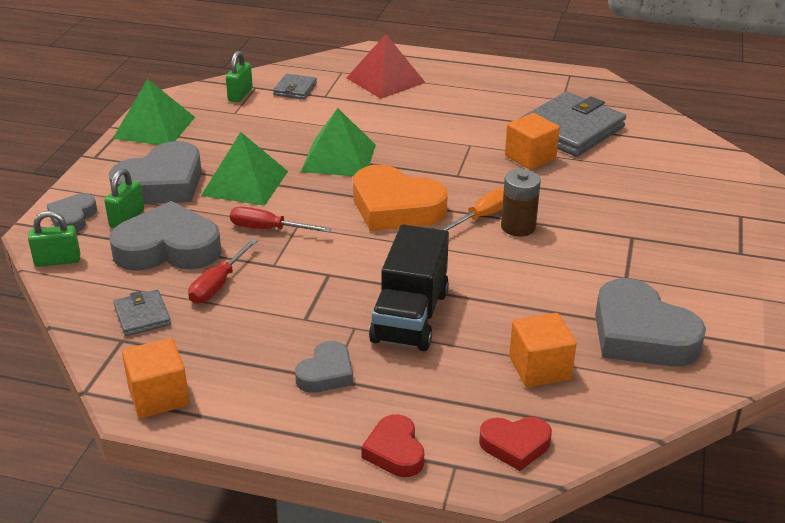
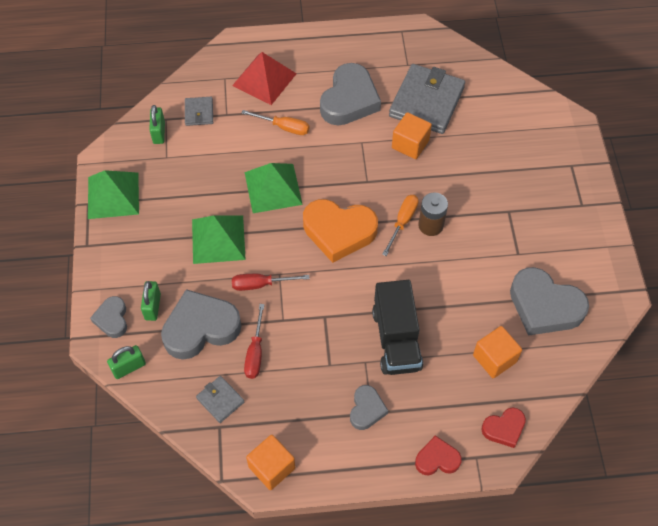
camera: 20 degrees left, 25 degrees up
grey heart [109,141,202,204] -> grey heart moved to [320,63,381,125]
red heart [361,414,424,477] -> red heart turned 120 degrees clockwise [415,435,462,475]
none -> orange screwdriver [242,110,309,135]

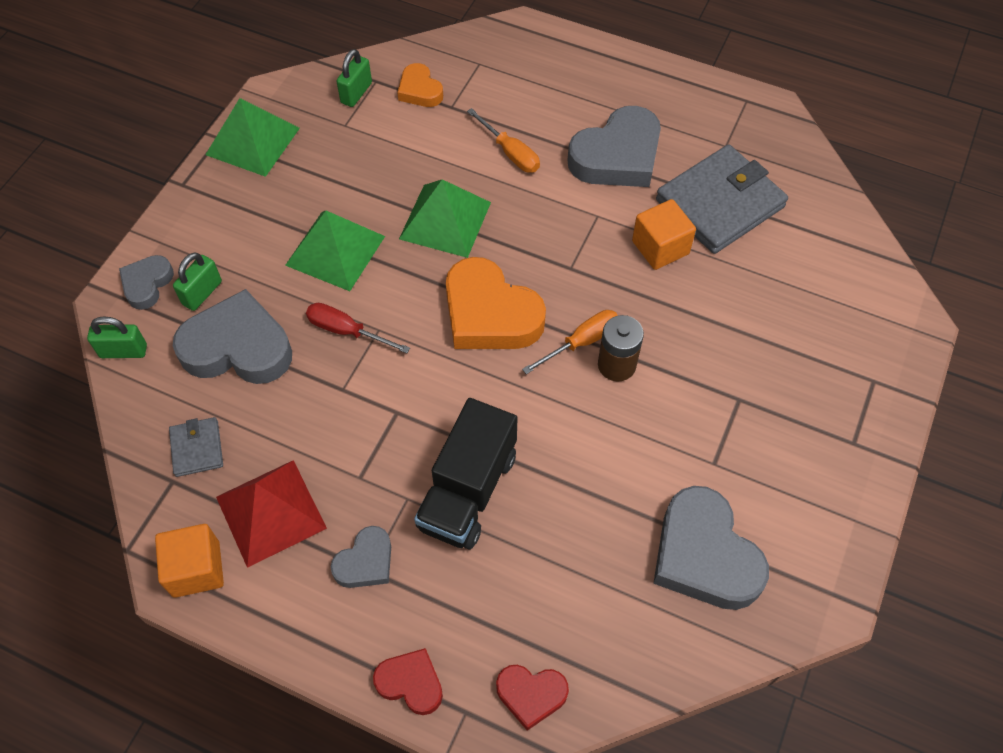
camera: 30 degrees right, 0 degrees up
grey wallet [185,97,213,126] -> orange heart [397,63,443,107]
red pyramid [232,52,297,105] -> red pyramid moved to [216,460,327,568]
red screwdriver [244,304,264,379] -> none
orange cube [473,326,522,378] -> none

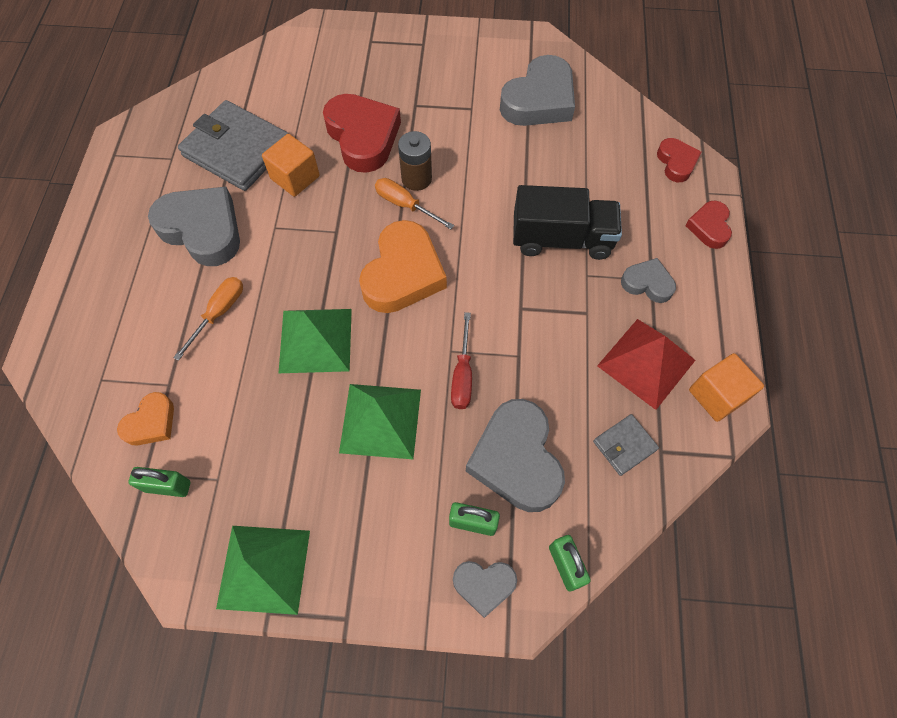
camera: 110 degrees left, 5 degrees up
none -> red heart [323,94,401,173]

